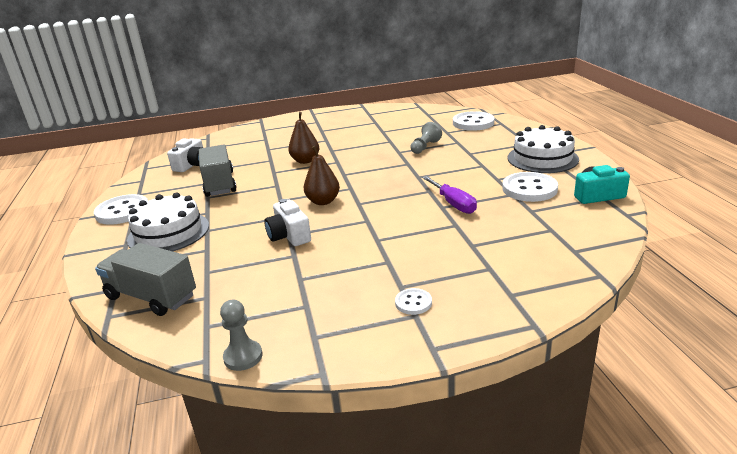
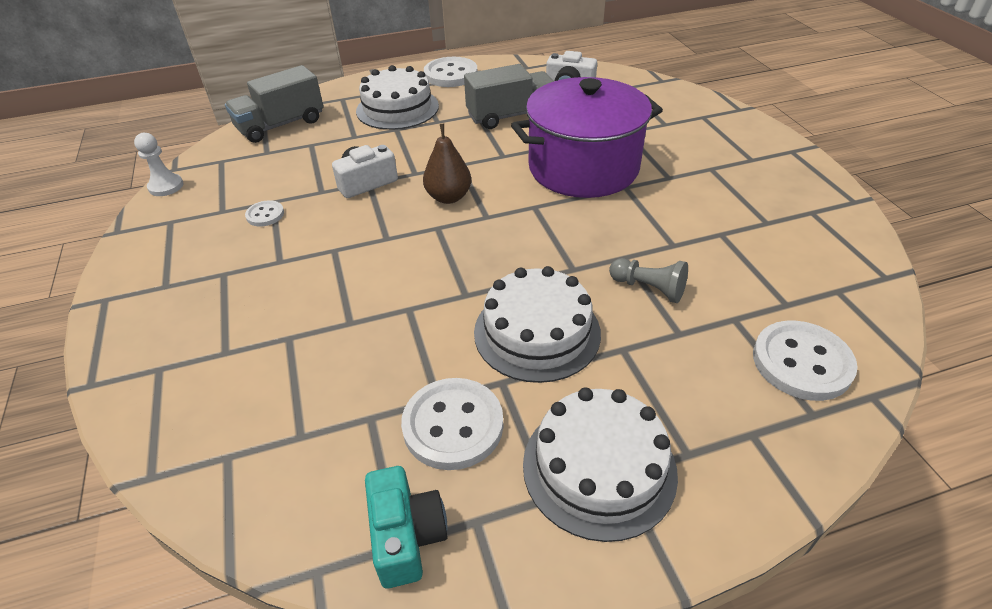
camera: 85 degrees right, 15 degrees up
grey truck [95,243,196,316] -> grey truck turned 150 degrees counterclockwise [225,65,324,143]
grey pawn [220,300,263,371] -> white pawn [134,133,184,196]
brown pear [288,112,319,164] -> purple pot [511,77,663,198]
white button [395,288,432,315] -> white button moved to [245,200,284,226]
purple screwdriver [422,176,477,214] -> none
none -> white cake [474,266,601,383]

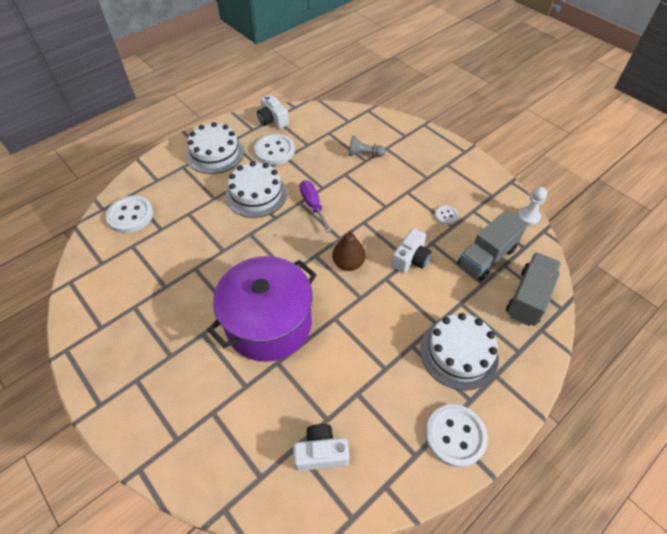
camera: 155 degrees right, 10 degrees up
turquoise camera [365,466,448,588] -> white camera [257,95,289,129]
grey truck [464,64,554,129] -> grey truck moved to [457,210,528,281]
grey pawn [609,258,688,303] -> grey pawn moved to [349,136,386,157]
none -> purple screwdriver [300,180,331,232]

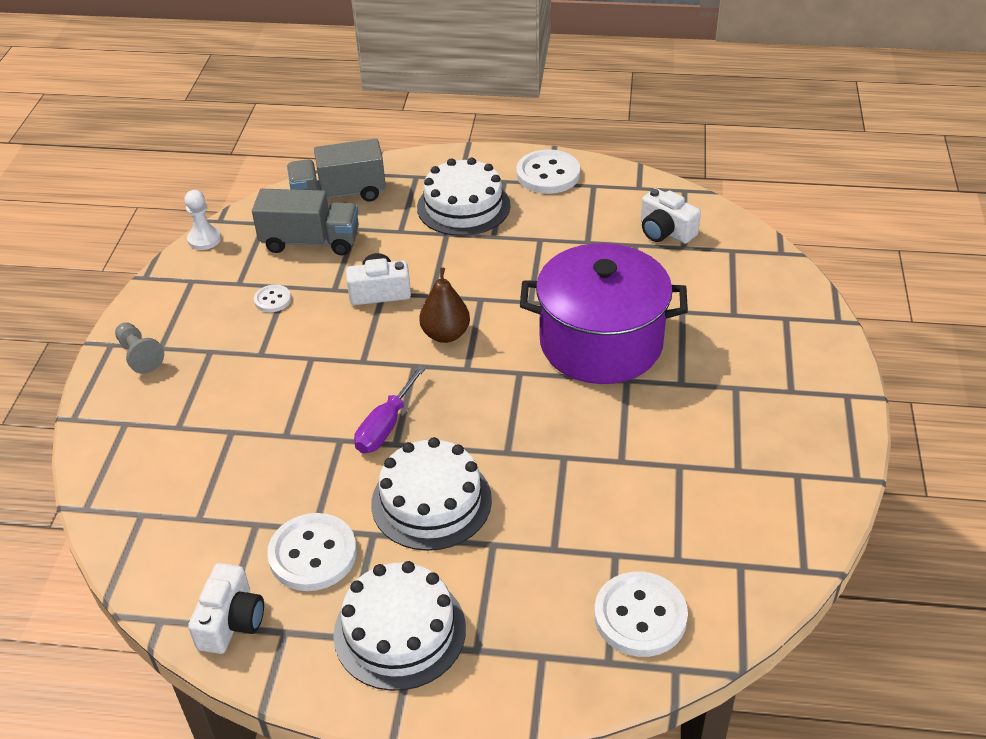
camera: 130 degrees left, 10 degrees down
grey pawn [349,136,386,157] -> grey pawn moved to [115,322,164,374]

